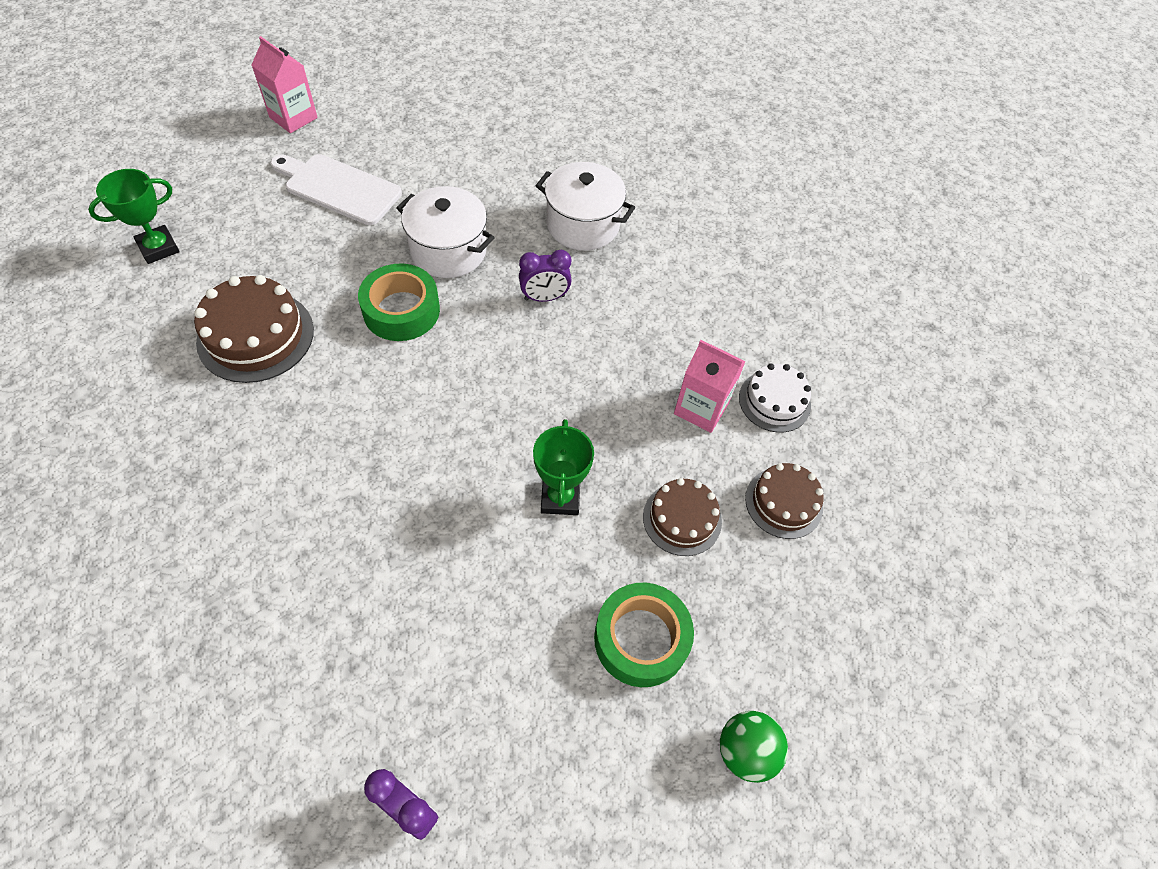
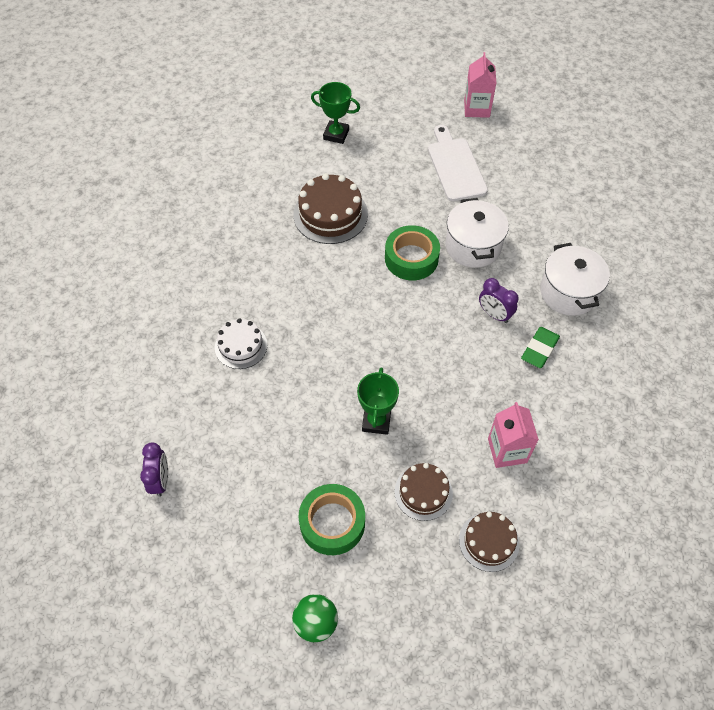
camera: 55 degrees right, 0 degrees up
green trophy [533,419,594,515] -> green trophy turned 45 degrees counterclockwise [357,368,399,435]
white cake [739,363,811,432] -> white cake moved to [215,318,267,369]
none -> green eraser [521,327,560,368]

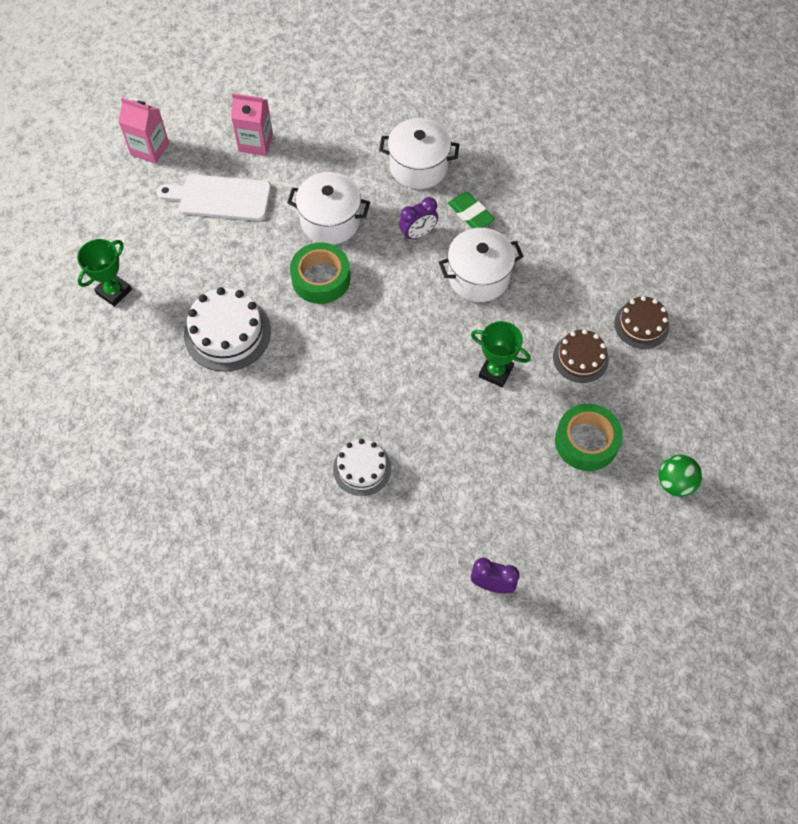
camera: 70 degrees left, 5 degrees up
brown cake [293,174,368,244] -> white cake [184,287,271,372]
pink carton [488,402,539,468] -> pink carton moved to [231,93,273,156]
none -> white pot [439,228,524,302]

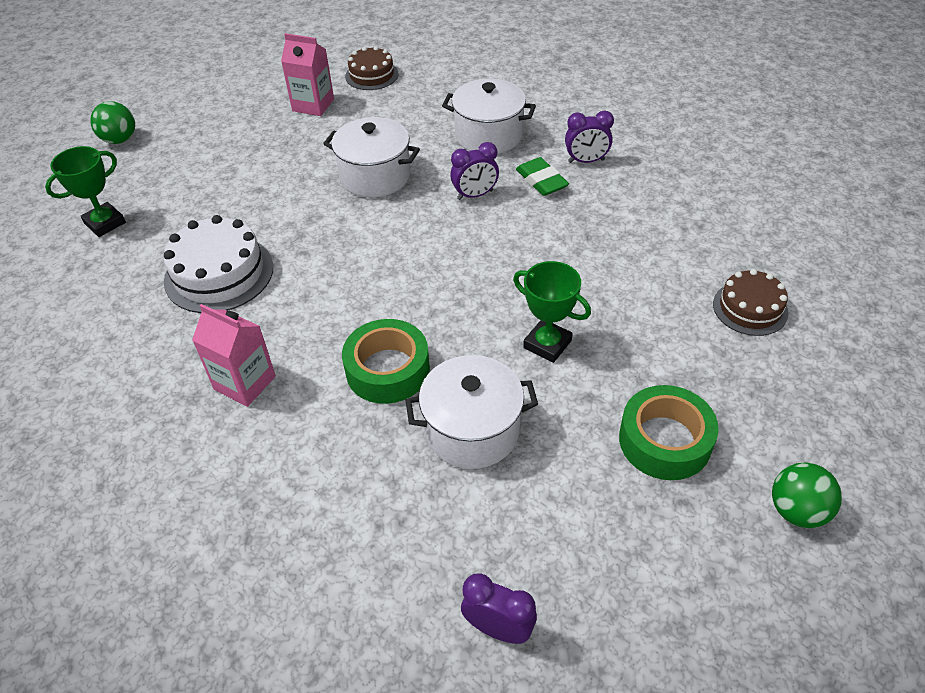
camera: 10 degrees right, 15 degrees down
pink carton [118,98,169,164] -> pink carton moved to [192,304,276,407]
white cutting board [157,174,271,221] -> none
green tape [290,242,350,304] -> green tape moved to [342,319,430,404]
white cake [333,439,391,496] -> none
white pot [439,228,524,302] -> white pot moved to [405,355,538,469]
brown cake [553,329,609,383] -> brown cake moved to [345,46,399,90]
none -> green ball [90,101,135,144]
none -> purple clock [565,111,614,163]

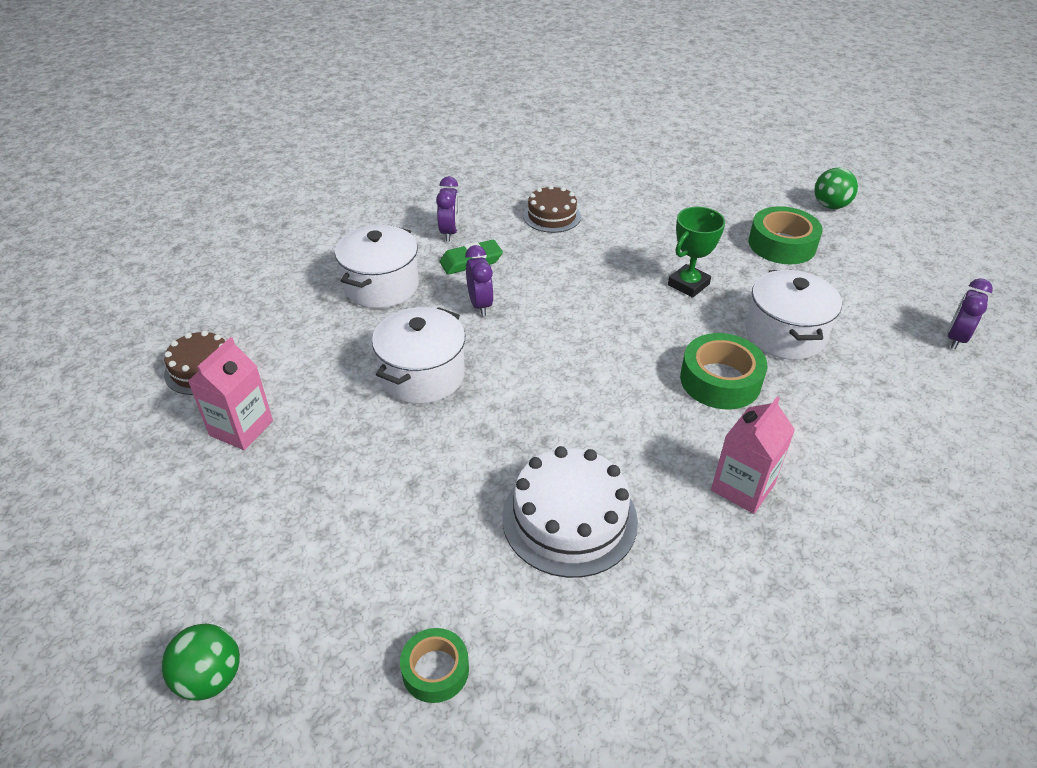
camera: 85 degrees left, 5 degrees down
green trophy [45,146,126,237] -> green tape [400,628,469,703]
brown cake [713,269,789,336] -> brown cake moved to [523,185,581,233]

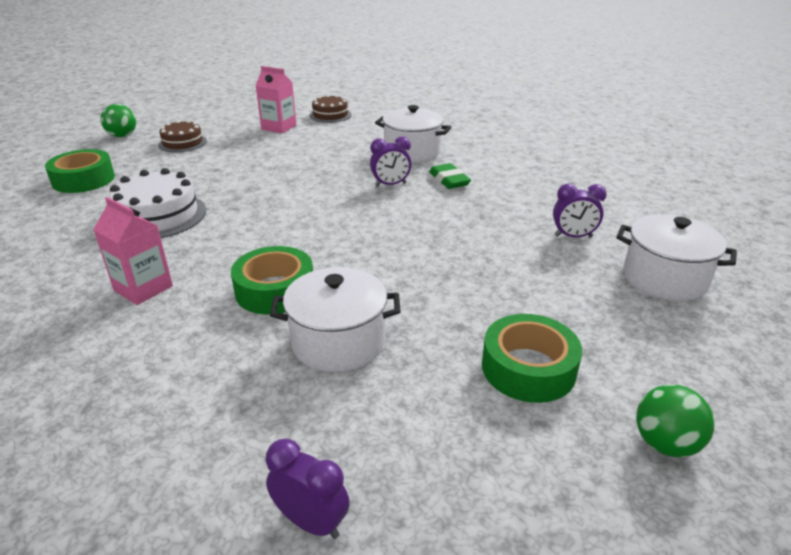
camera: 90 degrees right, 10 degrees down
white pot [372,307,465,404] -> white pot moved to [617,214,737,301]
green tape [400,628,469,703] -> green tape [45,149,115,193], size x1.64
purple clock [436,176,460,241] -> purple clock moved to [553,184,607,238]
brown cake [523,185,581,233] -> brown cake moved to [158,120,207,152]
green trophy [668,207,725,298] -> none

